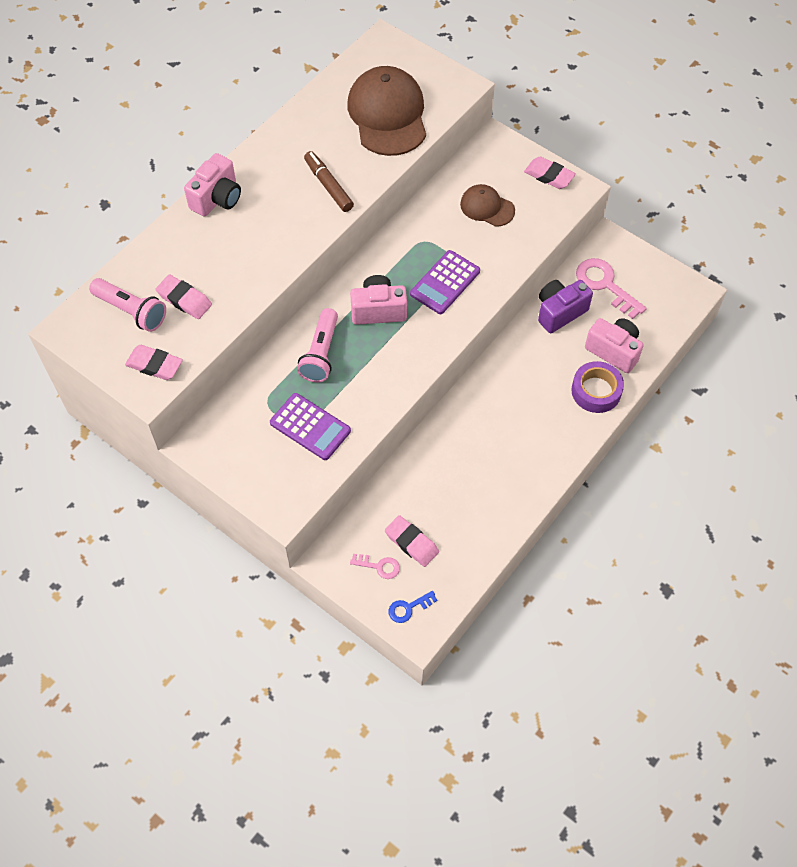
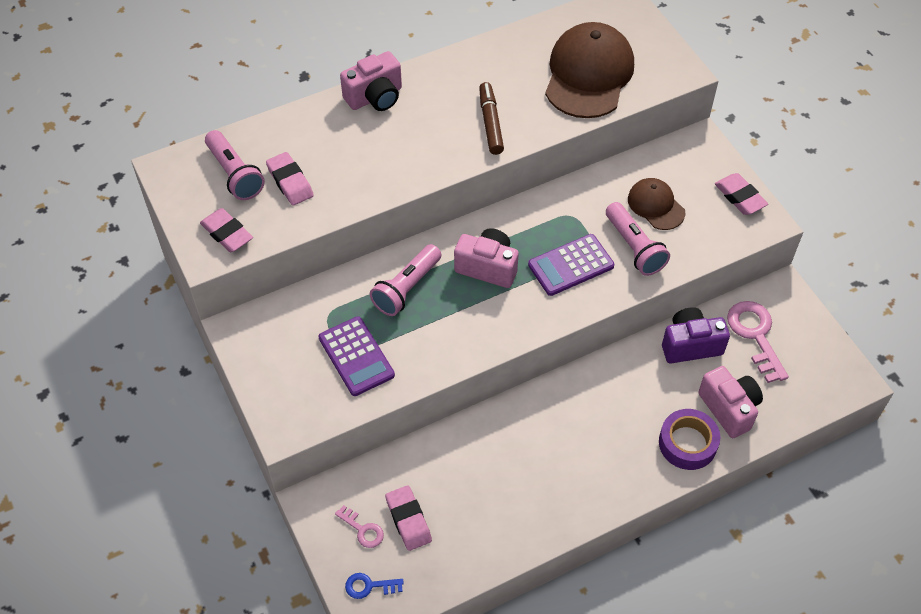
camera: 25 degrees right, 5 degrees down
none -> pink flashlight [606,202,670,276]

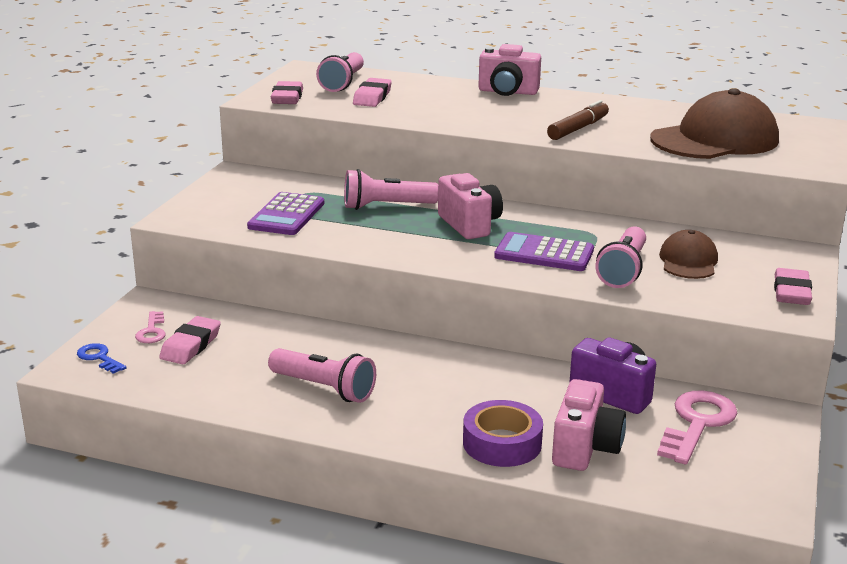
camera: 45 degrees right, 30 degrees down
none -> pink flashlight [268,348,376,403]

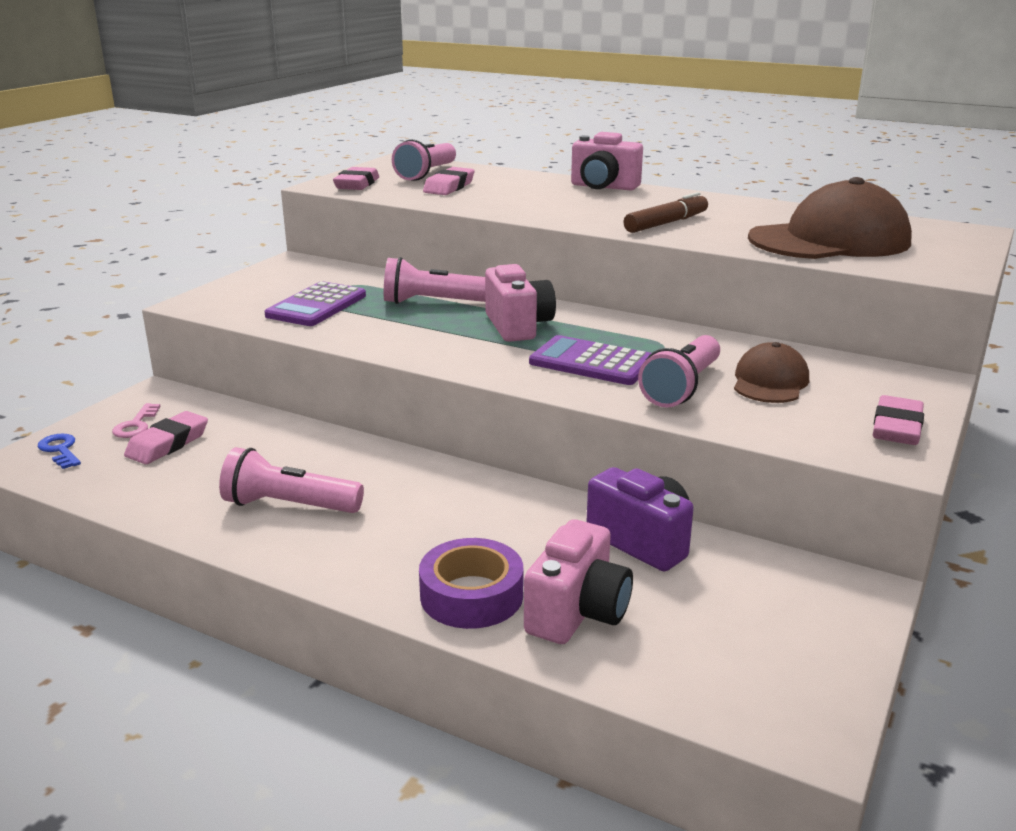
camera: 10 degrees right, 0 degrees up
pink flashlight [268,348,376,403] -> pink flashlight turned 150 degrees clockwise [219,447,364,513]
pink key [657,390,737,465] -> none

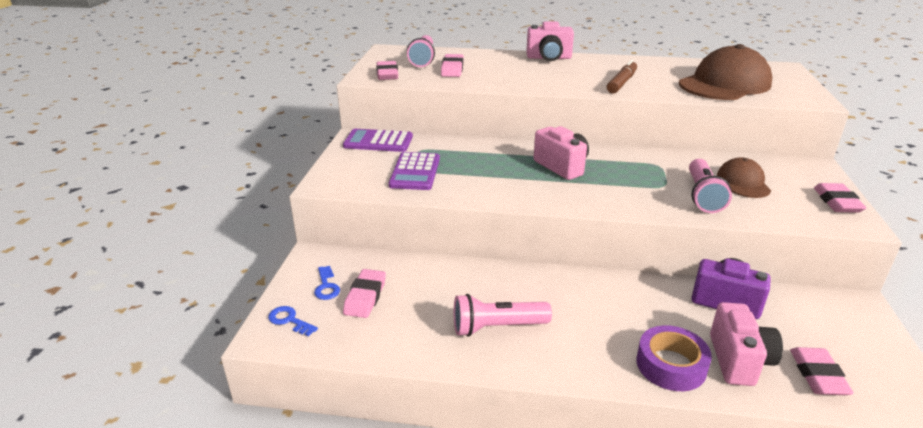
camera: 20 degrees left, 5 degrees up
pink key [112,403,160,438] -> blue key [314,266,340,300]
pink flashlight [384,257,486,304] -> none
purple calculator [529,335,651,385] -> purple calculator moved to [343,129,413,152]
none -> pink eraser [790,347,854,395]

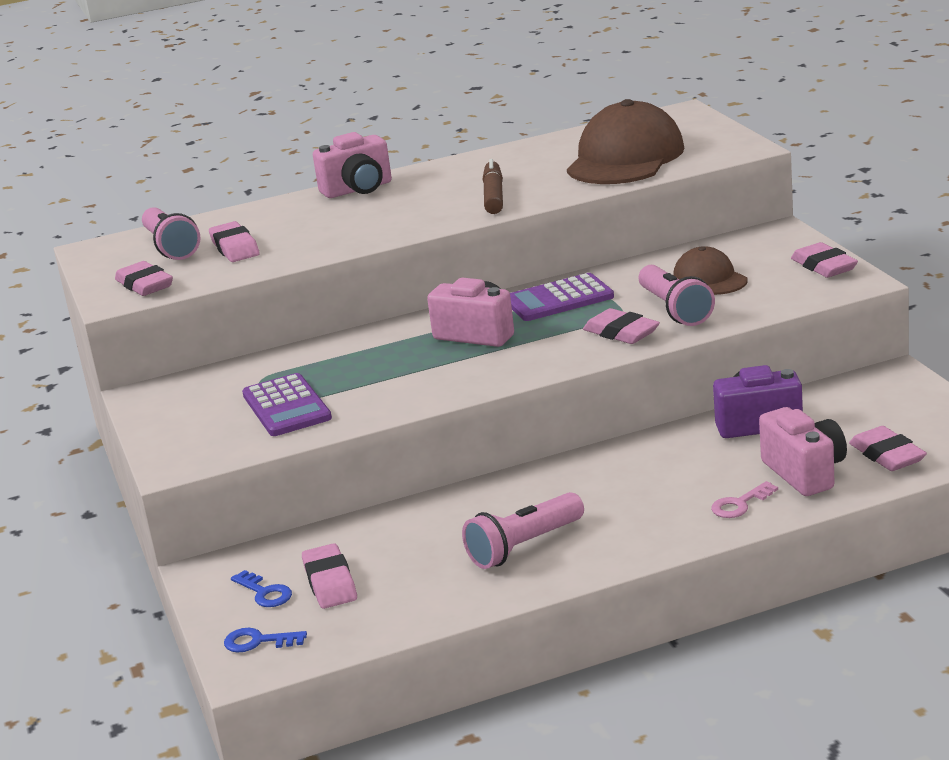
camera: 25 degrees left, 5 degrees down
purple calculator [343,129,413,152] -> purple calculator moved to [510,273,614,321]
purple tape [637,325,712,391] -> pink key [711,481,778,518]
none -> pink eraser [583,308,660,344]

